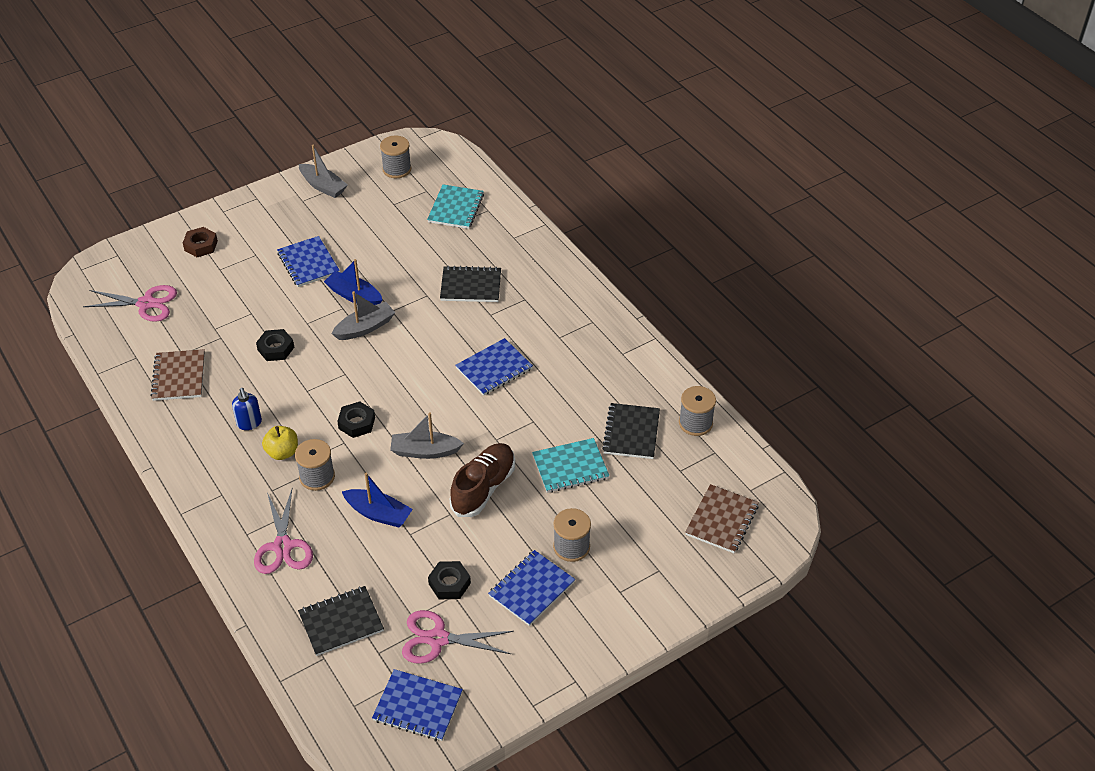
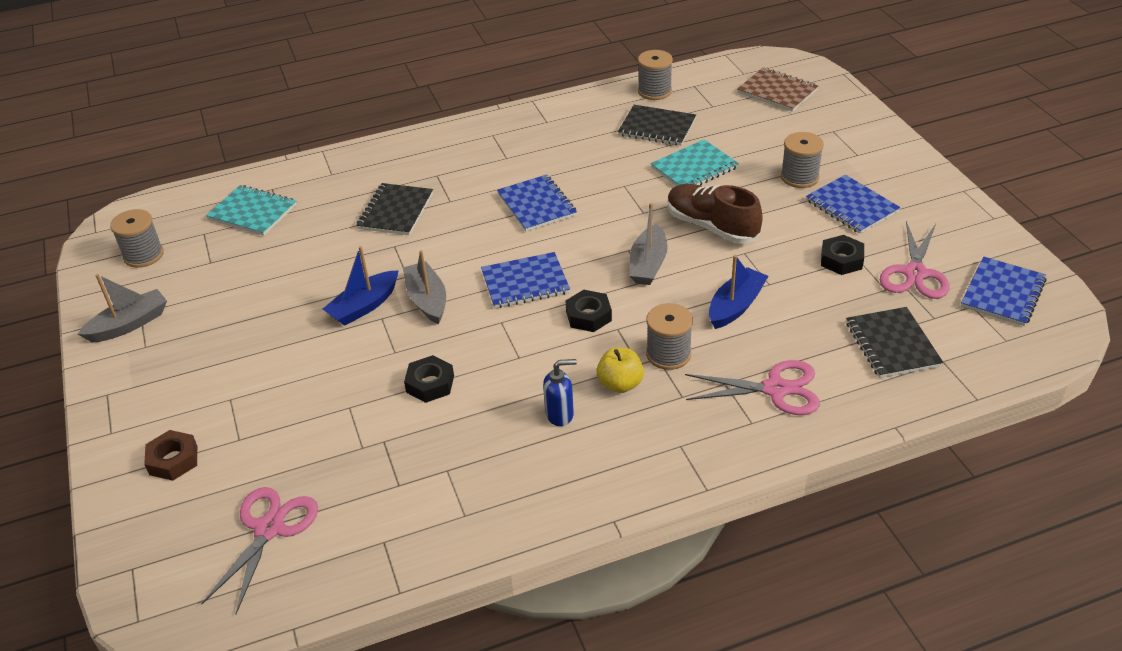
camera: 75 degrees left, 5 degrees down
brown notebook [150,349,205,401] -> none
blue notebook [277,236,340,287] -> blue notebook moved to [481,252,570,308]
turquoise notebook [532,438,609,493] -> turquoise notebook turned 60 degrees clockwise [651,139,739,186]

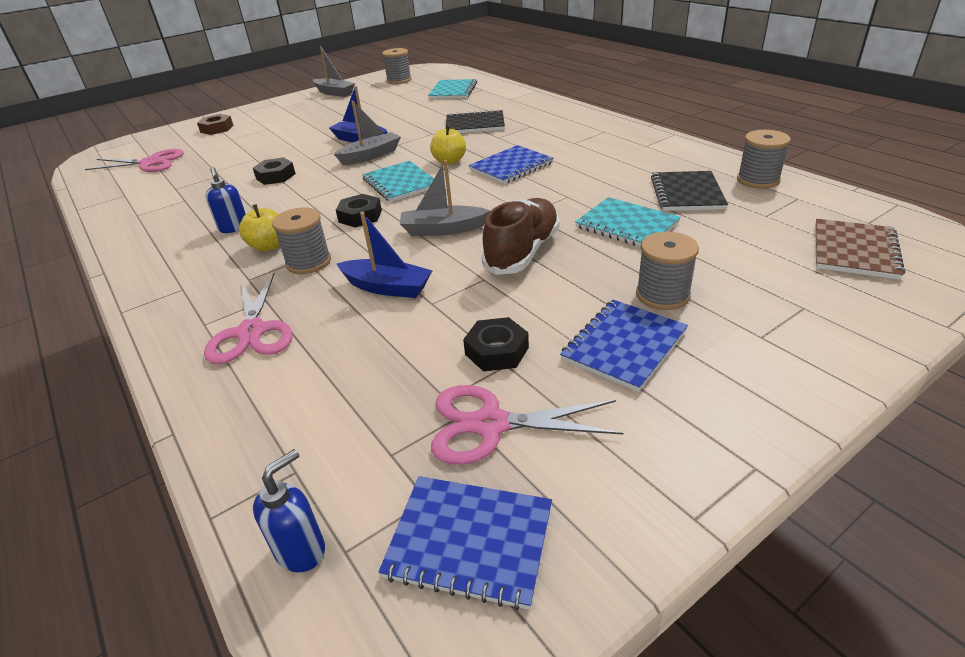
camera: 75 degrees right, 5 degrees down
blue notebook [481,252,570,308] -> turquoise notebook [362,161,434,202]
black notebook [846,307,943,378] -> none
none -> blue soap dispenser [253,449,325,572]
none -> yellow apple [430,125,466,164]

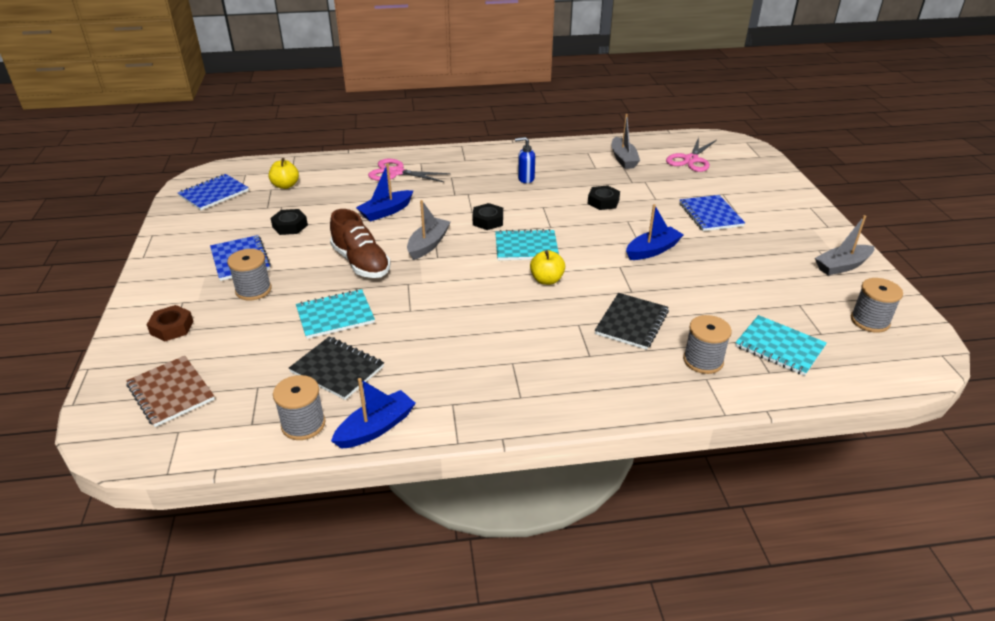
camera: 115 degrees right, 0 degrees up
brown nut [197,114,233,135] -> brown nut moved to [147,305,194,341]
yellow apple [239,204,280,252] -> yellow apple moved to [269,158,299,189]
blue soap dispenser [253,449,325,572] -> none
grey spool [272,207,331,274] -> grey spool moved to [683,315,732,374]
grey boat [334,101,401,165] -> grey boat moved to [611,114,640,169]
pink scissors [431,385,624,465] -> none
blue notebook [469,145,554,184] -> blue notebook moved to [679,195,745,231]
none -> blue boat [331,378,416,449]

